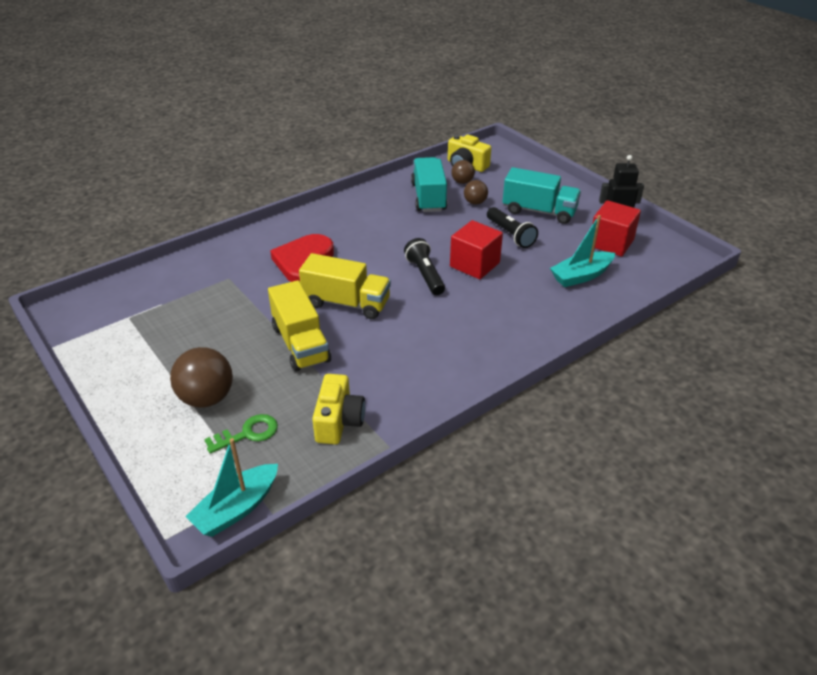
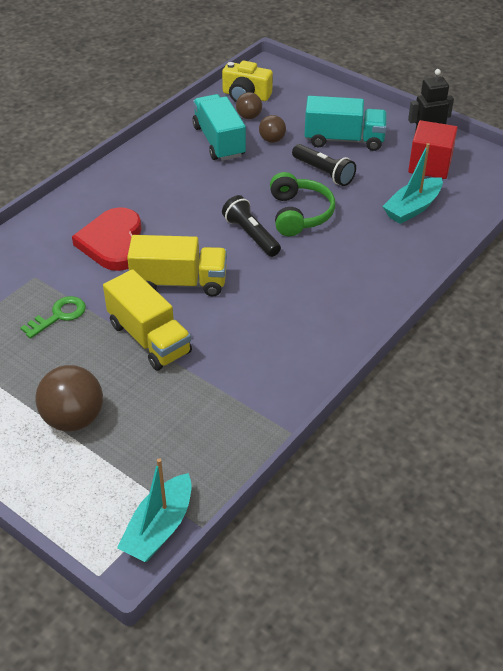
camera: 15 degrees left, 5 degrees up
green key [204,414,278,454] -> green key moved to [20,296,86,339]
yellow camera [312,374,365,444] -> none
red cube [450,220,503,279] -> green headphones [270,172,335,236]

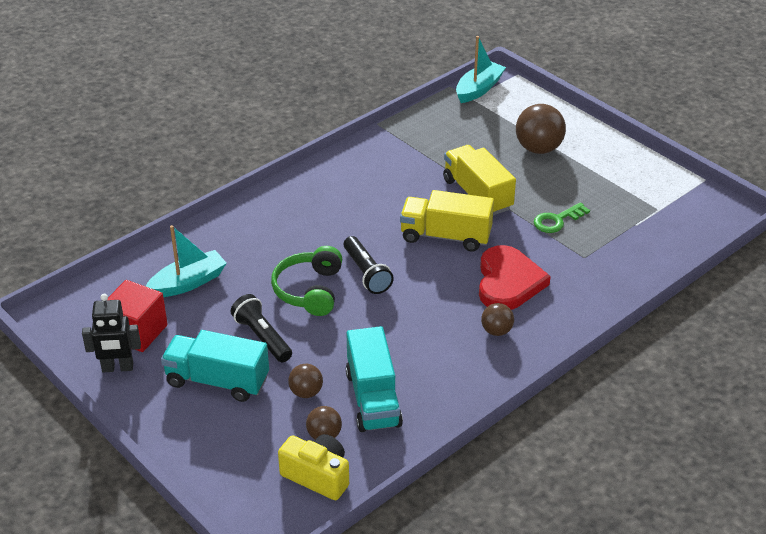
camera: 170 degrees left, 5 degrees down
none -> brown ball [481,303,514,336]

